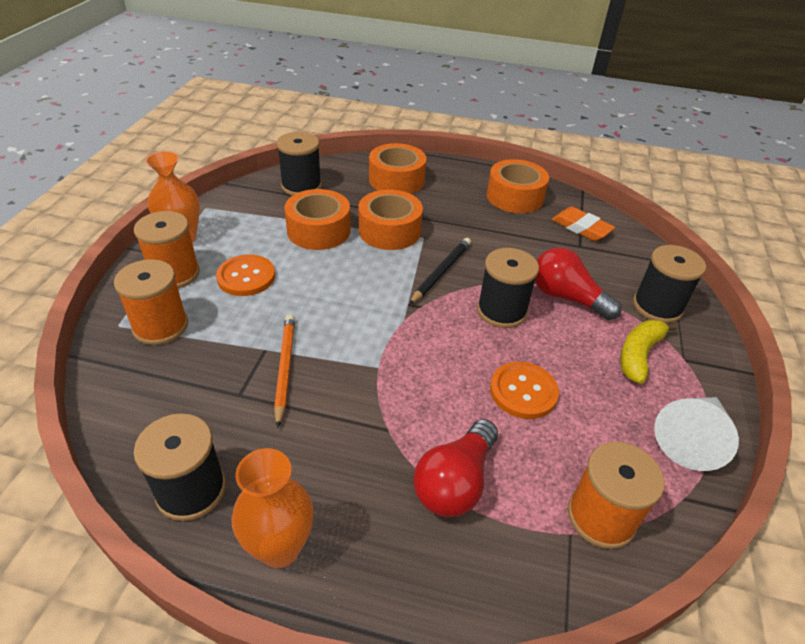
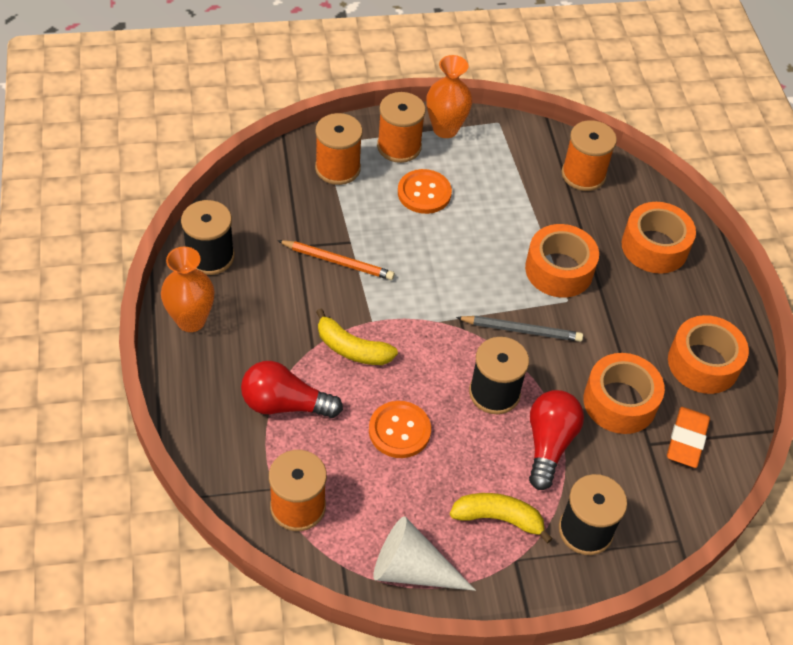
camera: 65 degrees right, 10 degrees up
orange pencil [274,314,295,428] -> orange pencil turned 45 degrees clockwise [277,240,395,280]
black spool [276,132,322,196] -> orange spool [562,120,617,191]
orange tape [284,189,350,250] -> orange tape moved to [584,353,665,434]
black pencil [409,238,471,305] -> grey pencil [456,316,583,342]
none -> yellow banana [316,309,398,365]

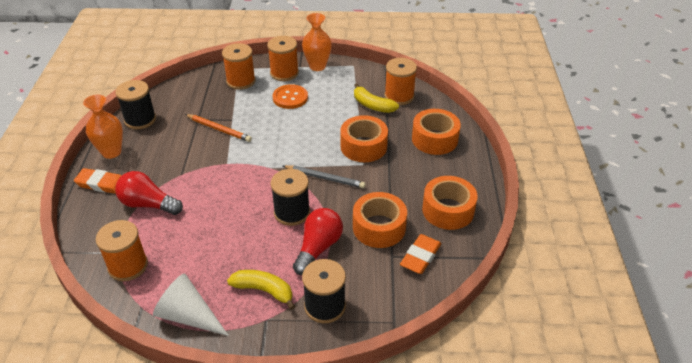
camera: 15 degrees right, 10 degrees down
yellow banana [316,309,398,365] -> yellow banana moved to [354,83,399,113]
orange button [369,401,431,458] -> none
none -> orange eraser [74,168,122,194]

